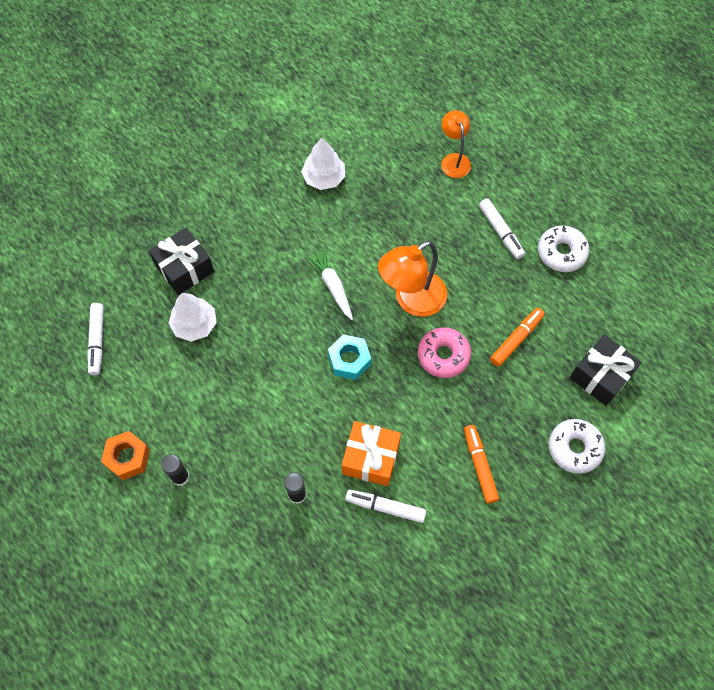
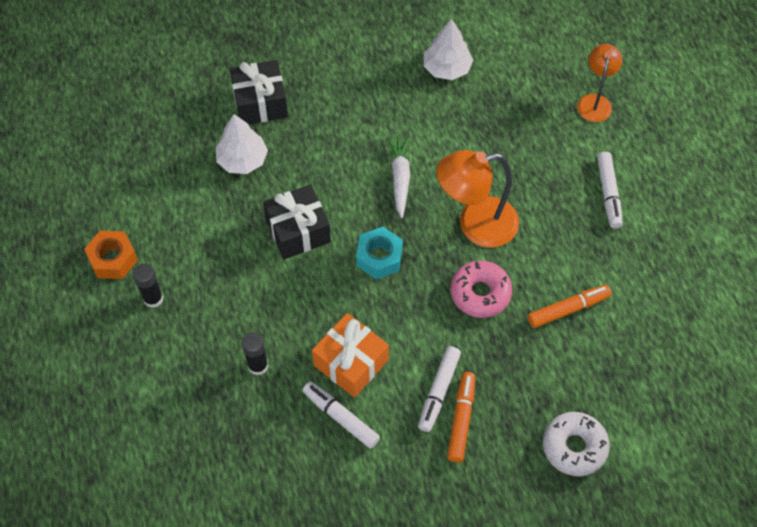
camera: 25 degrees right, 5 degrees down
white marker [87,303,104,375] -> white marker moved to [418,346,461,432]
white donut [538,225,589,272] -> none
black gift [570,334,642,406] -> black gift moved to [263,184,331,259]

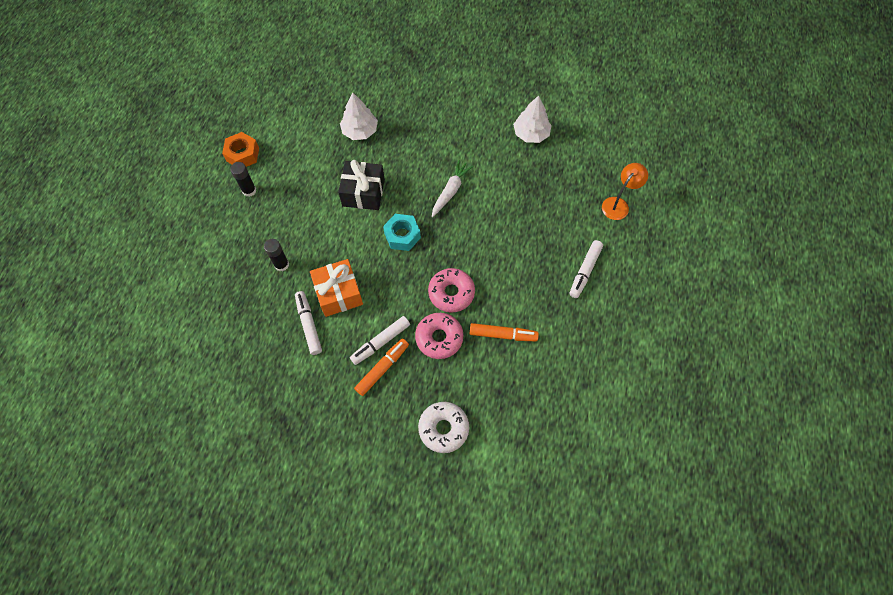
camera: 30 degrees right, 5 degrees up
black gift [230,60,288,125] -> none
orange lamp [436,150,519,248] -> none
none -> pink donut [415,313,463,359]

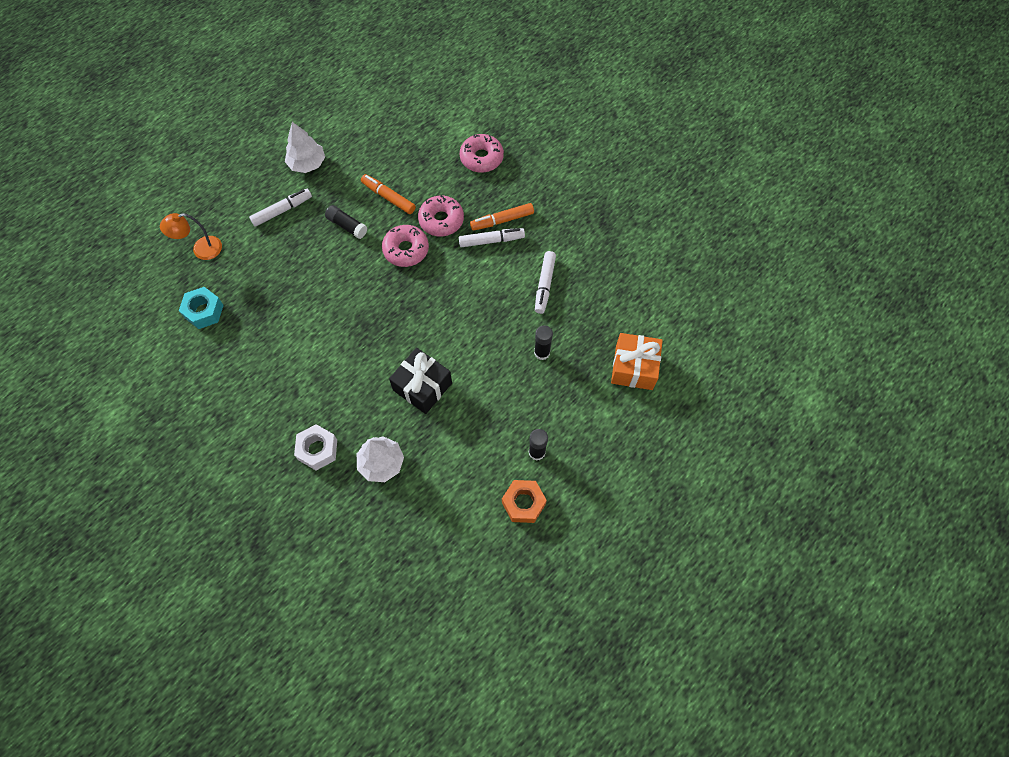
camera: 150 degrees left, 0 degrees up
orange gift [310,259,363,317] -> orange gift moved to [611,333,663,390]
turquoise nut [383,214,421,251] -> turquoise nut moved to [179,287,224,329]
white donut [418,402,469,453] -> pink donut [460,134,504,173]
white carrot [432,160,473,217] -> none
white tree [513,95,552,143] -> white tree moved to [285,122,325,173]
none -> white nut [294,424,337,471]
none -> black glue stick [325,205,368,239]

